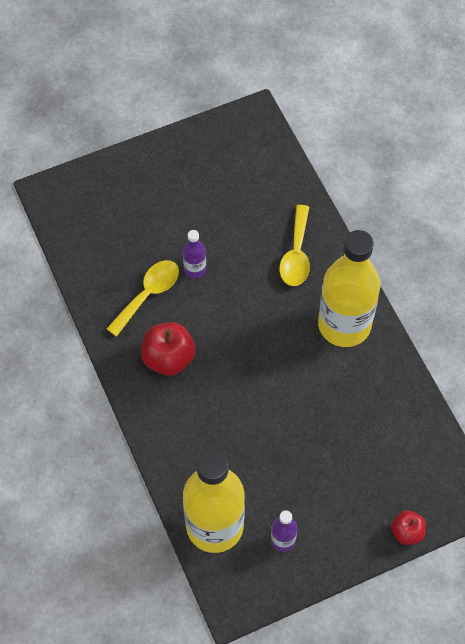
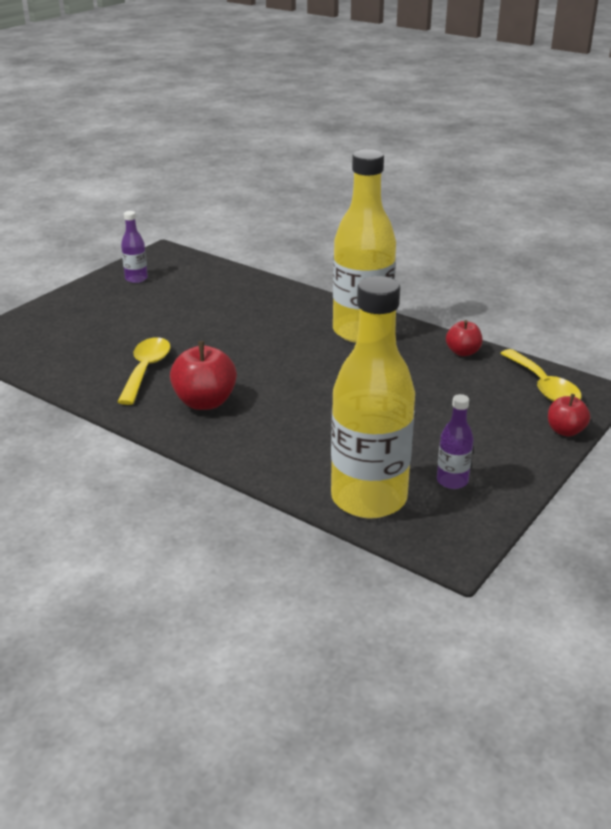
camera: 30 degrees left, 30 degrees down
purple bottle [183,230,206,278] -> purple bottle moved to [121,211,148,283]
yellow spoon [279,205,310,286] -> yellow spoon moved to [500,349,581,402]
none -> red apple [446,320,483,356]

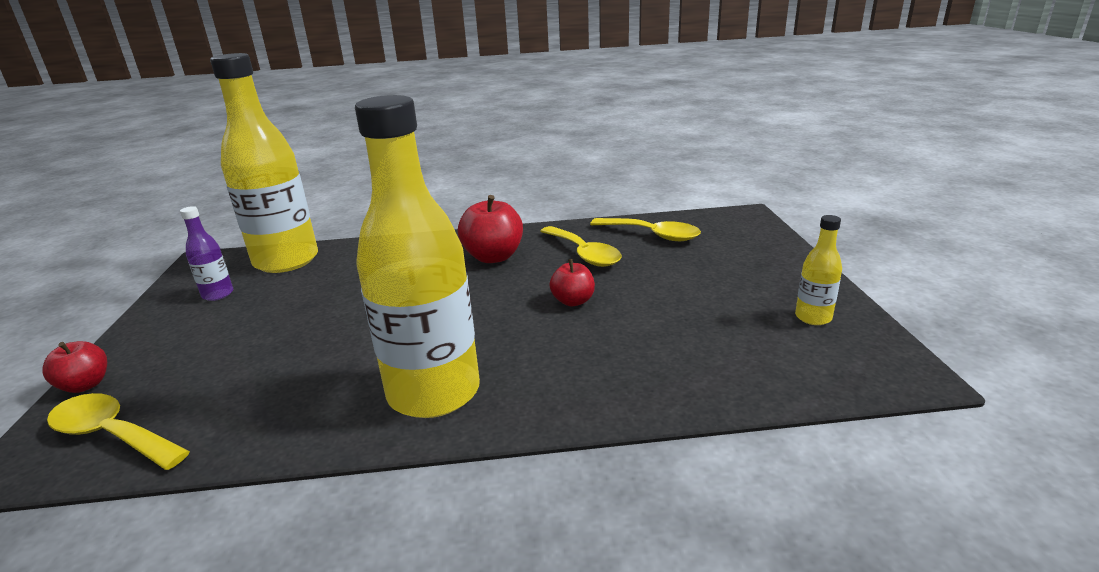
camera: 140 degrees right, 5 degrees down
purple bottle [121,211,148,283] -> yellow bottle [795,215,842,325]
red apple [446,320,483,356] -> red apple moved to [549,259,595,306]
none -> yellow spoon [590,218,701,241]

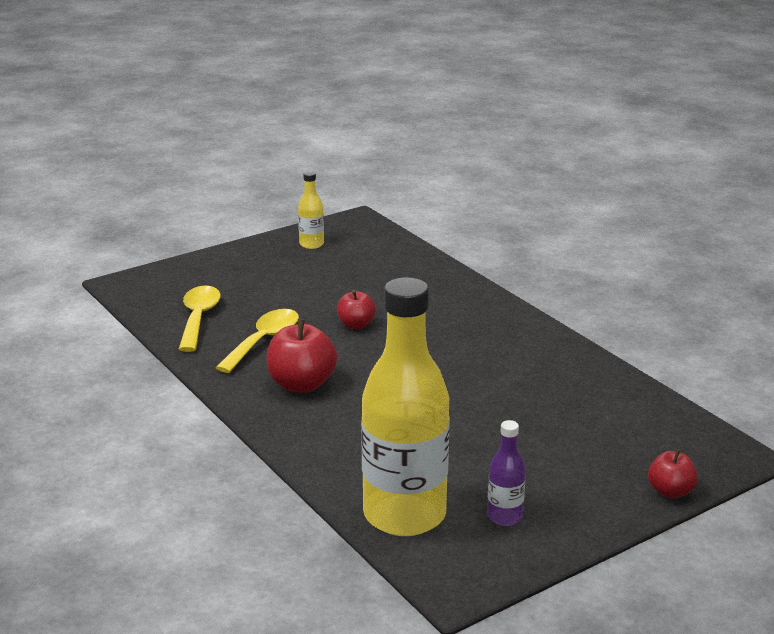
camera: 120 degrees left, 0 degrees up
yellow spoon [47,393,190,470] -> none
yellow bottle [355,95,480,418] -> none

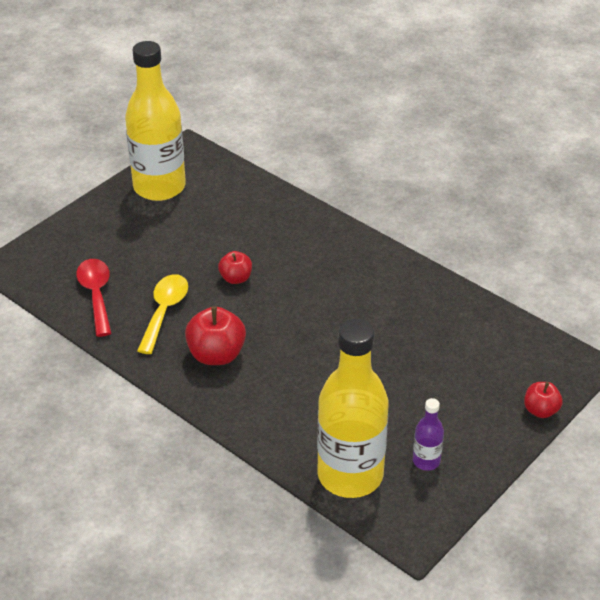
camera: 15 degrees left, 15 degrees up
yellow spoon [179,285,221,352] -> red spoon [76,259,112,337]
yellow bottle [298,171,324,249] -> yellow bottle [125,41,186,201], size x2.34

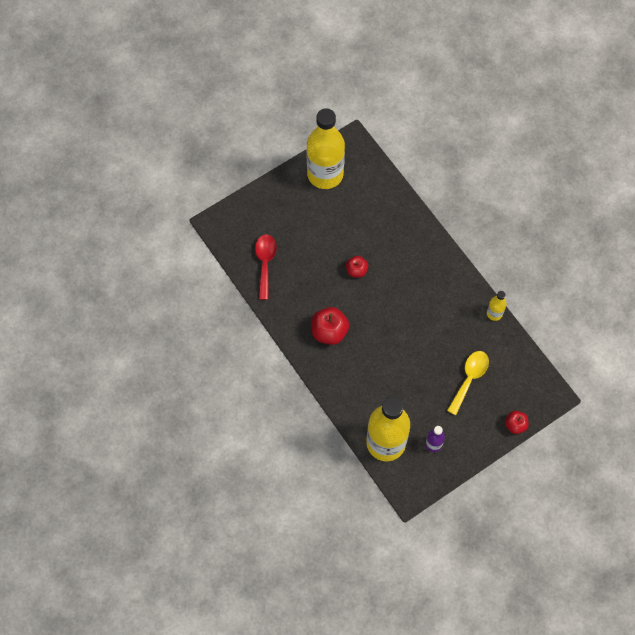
camera: 15 degrees right, 25 degrees up
yellow spoon [137,274,188,354] -> yellow spoon moved to [447,351,489,415]
none -> yellow bottle [487,291,506,321]

